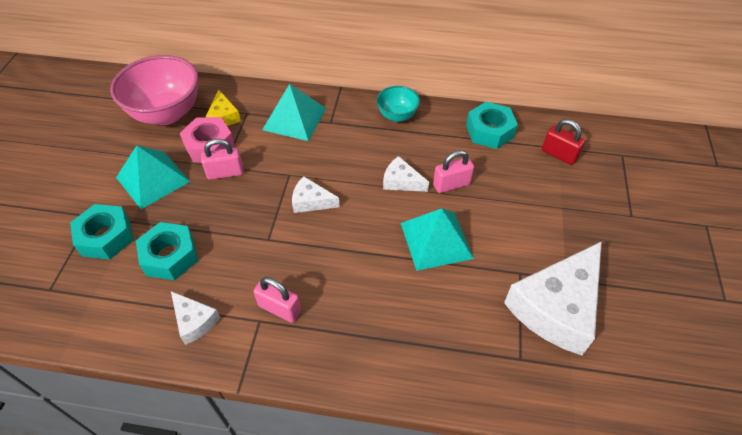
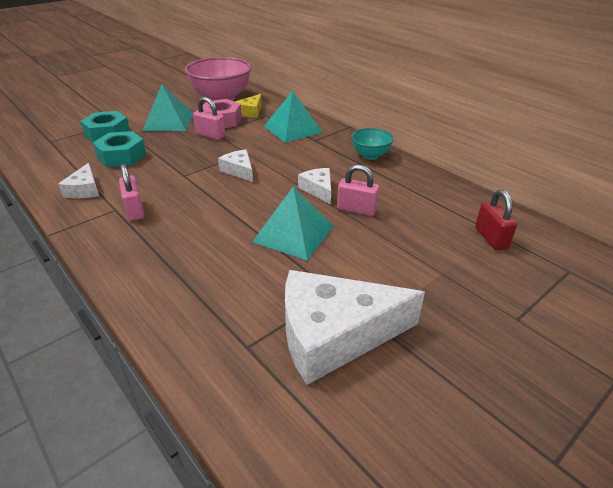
camera: 40 degrees right, 15 degrees down
turquoise nut [466,102,518,149] -> none

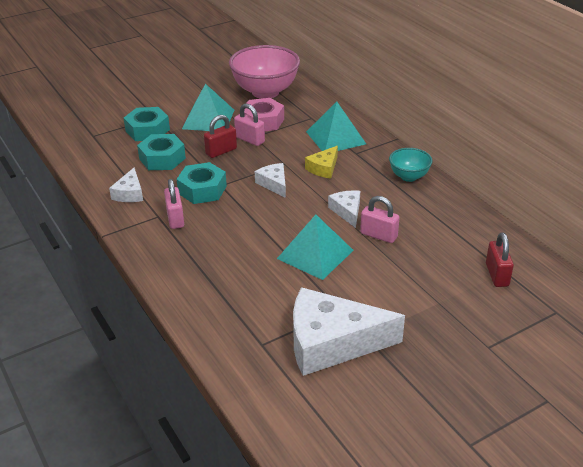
camera: 10 degrees right, 0 degrees up
yellow cheese [235,94,262,118] -> yellow cheese moved to [305,146,338,178]
none -> turquoise nut [177,162,227,204]
none -> red padlock [204,115,237,158]

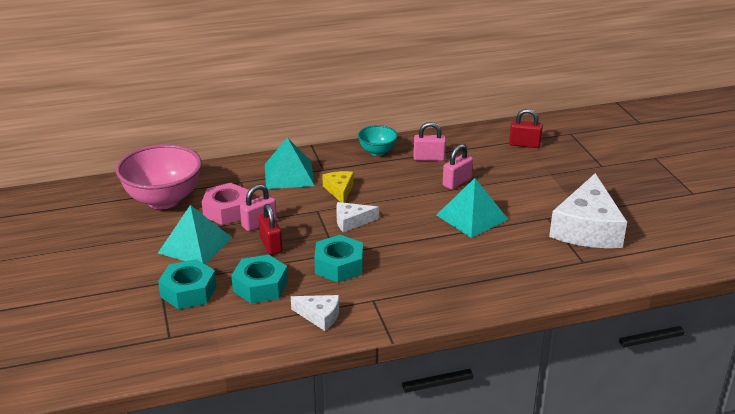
camera: 75 degrees left, 5 degrees down
pink padlock [164,179,184,229] -> pink padlock moved to [414,122,446,161]
yellow cheese [305,146,338,178] -> yellow cheese turned 150 degrees counterclockwise [322,171,354,203]
white cheese [328,190,360,228] -> none

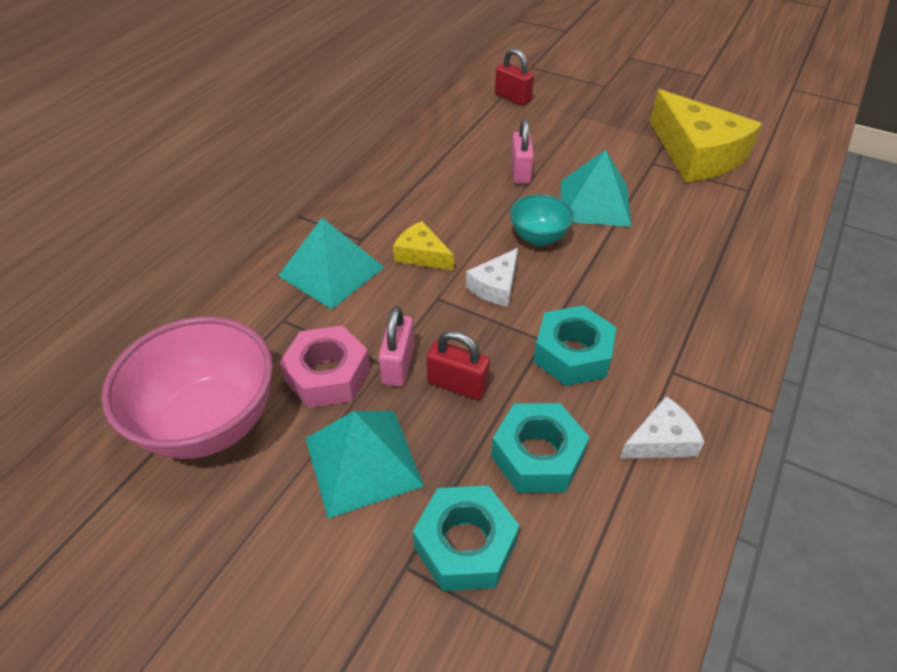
camera: 45 degrees left, 15 degrees up
turquoise bowl [358,125,398,156] -> turquoise bowl moved to [510,194,574,246]
pink padlock [414,122,446,161] -> none
red padlock [509,109,543,148] -> red padlock turned 75 degrees clockwise [495,48,534,106]
white cheese [549,173,627,248] -> yellow cheese [650,89,762,182]

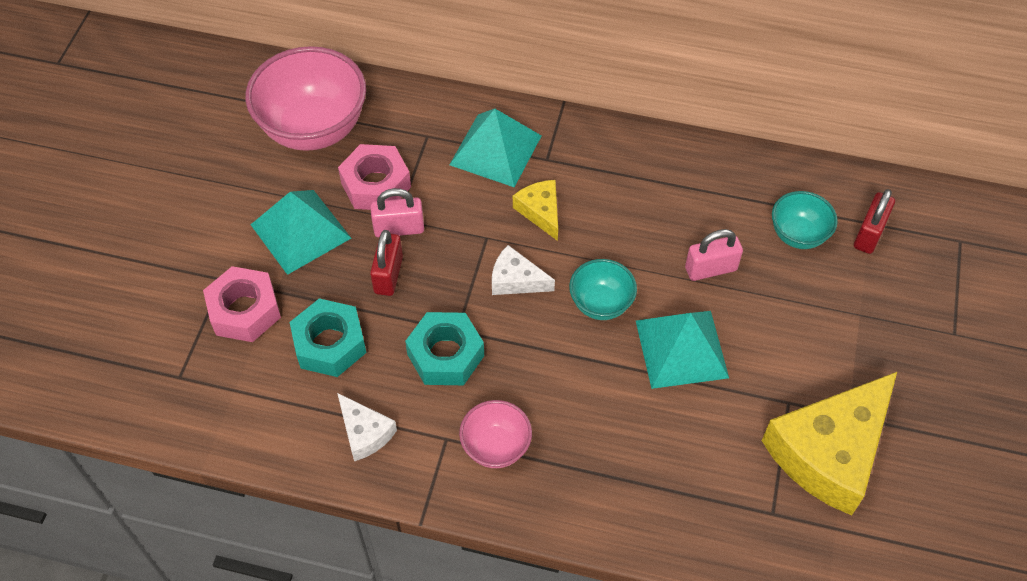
camera: 75 degrees right, 10 degrees up
yellow cheese [393,221,454,271] -> yellow cheese turned 45 degrees counterclockwise [513,180,558,241]
turquoise nut [413,485,520,591] -> pink nut [203,266,281,342]
none -> pink bowl [459,400,532,468]
none -> turquoise bowl [772,191,838,249]

